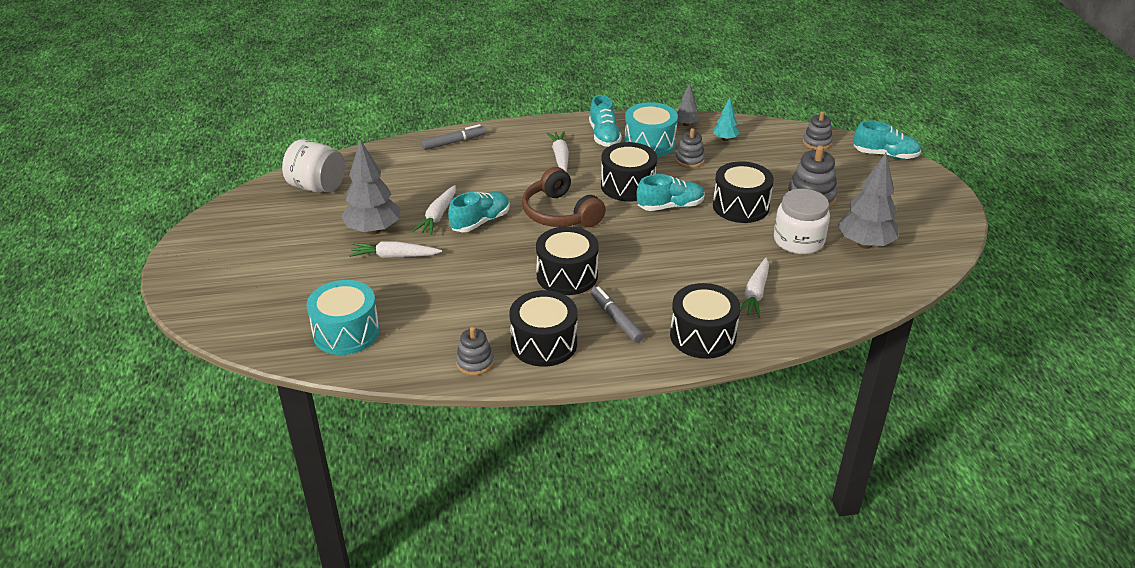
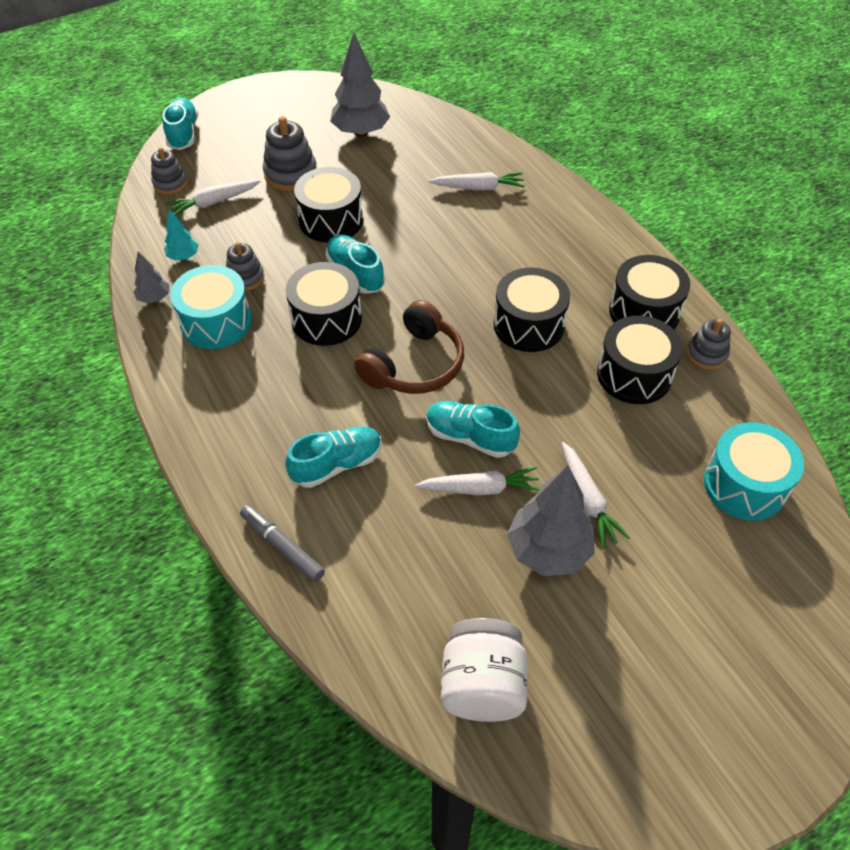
camera: 110 degrees left, 15 degrees up
white carrot [547,131,569,172] -> white carrot moved to [165,180,260,216]
turquoise shoe [589,95,622,147] -> turquoise shoe moved to [285,426,382,488]
grey marker [591,286,644,343] -> none
black drum [670,283,741,359] -> black drum moved to [597,316,683,404]
white jar [774,189,830,254] -> none

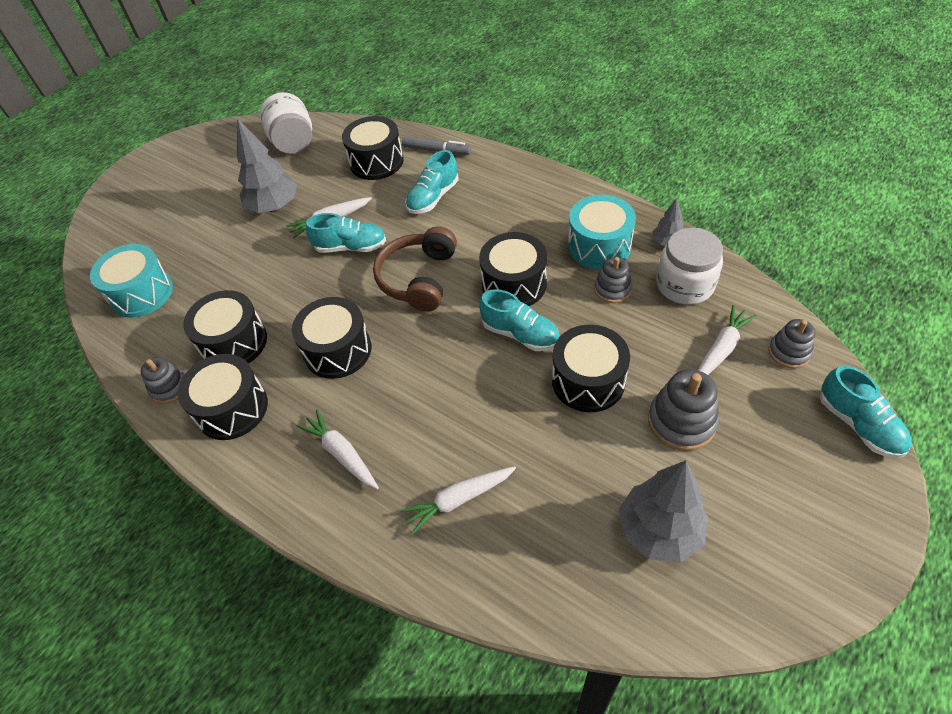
camera: 160 degrees right, 0 degrees up
turquoise tree [164,209,199,261] -> white jar [656,228,723,305]
white carrot [562,442,630,548] -> white carrot moved to [296,409,379,489]
none -> black drum [342,116,404,180]

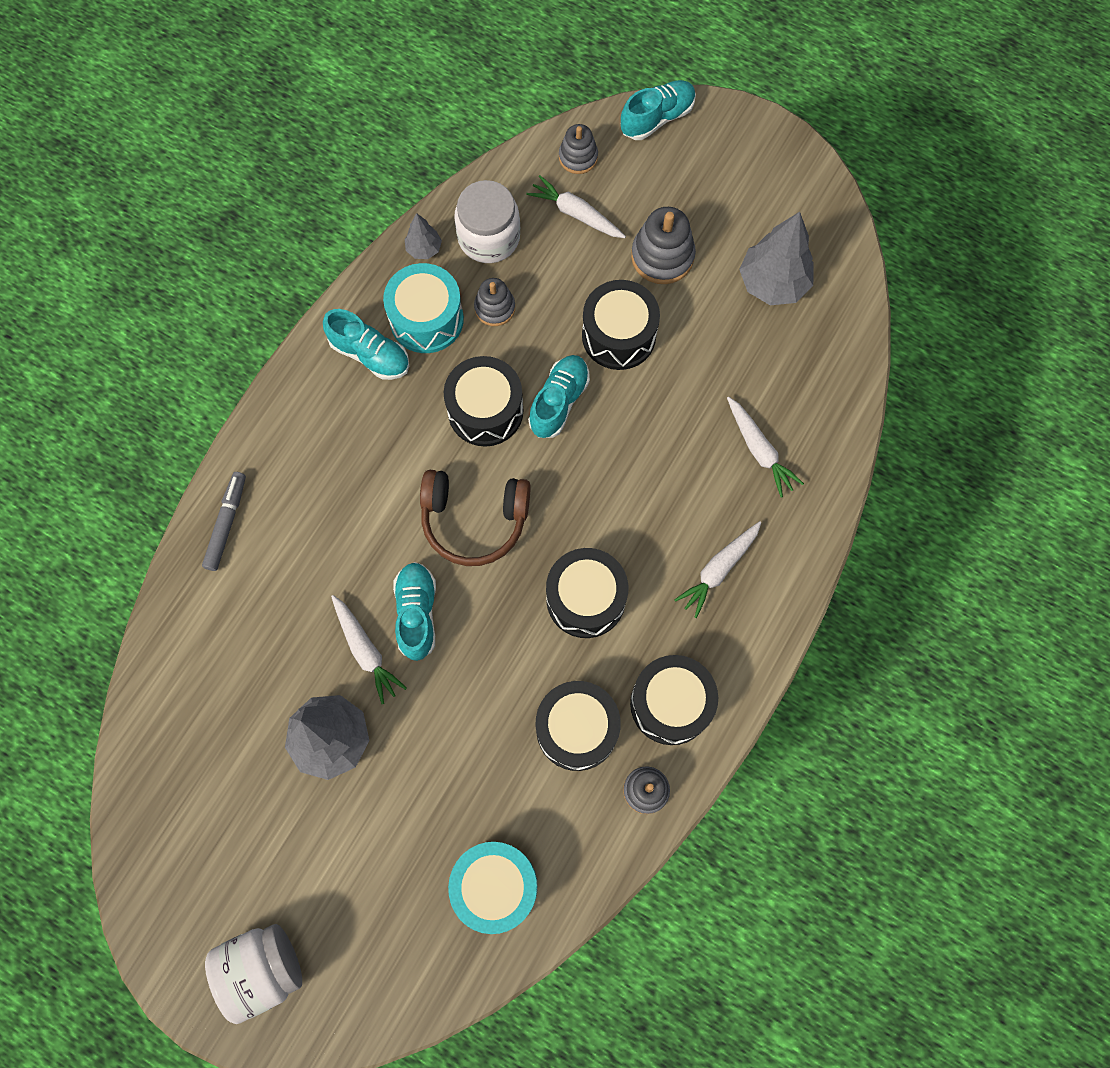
camera: 100 degrees left, 20 degrees up
white jar [260,92,312,154] -> white jar moved to [205,924,302,1024]
black drum [342,116,404,180] -> none
turquoise shoe [405,150,459,214] -> turquoise shoe moved to [323,309,409,380]

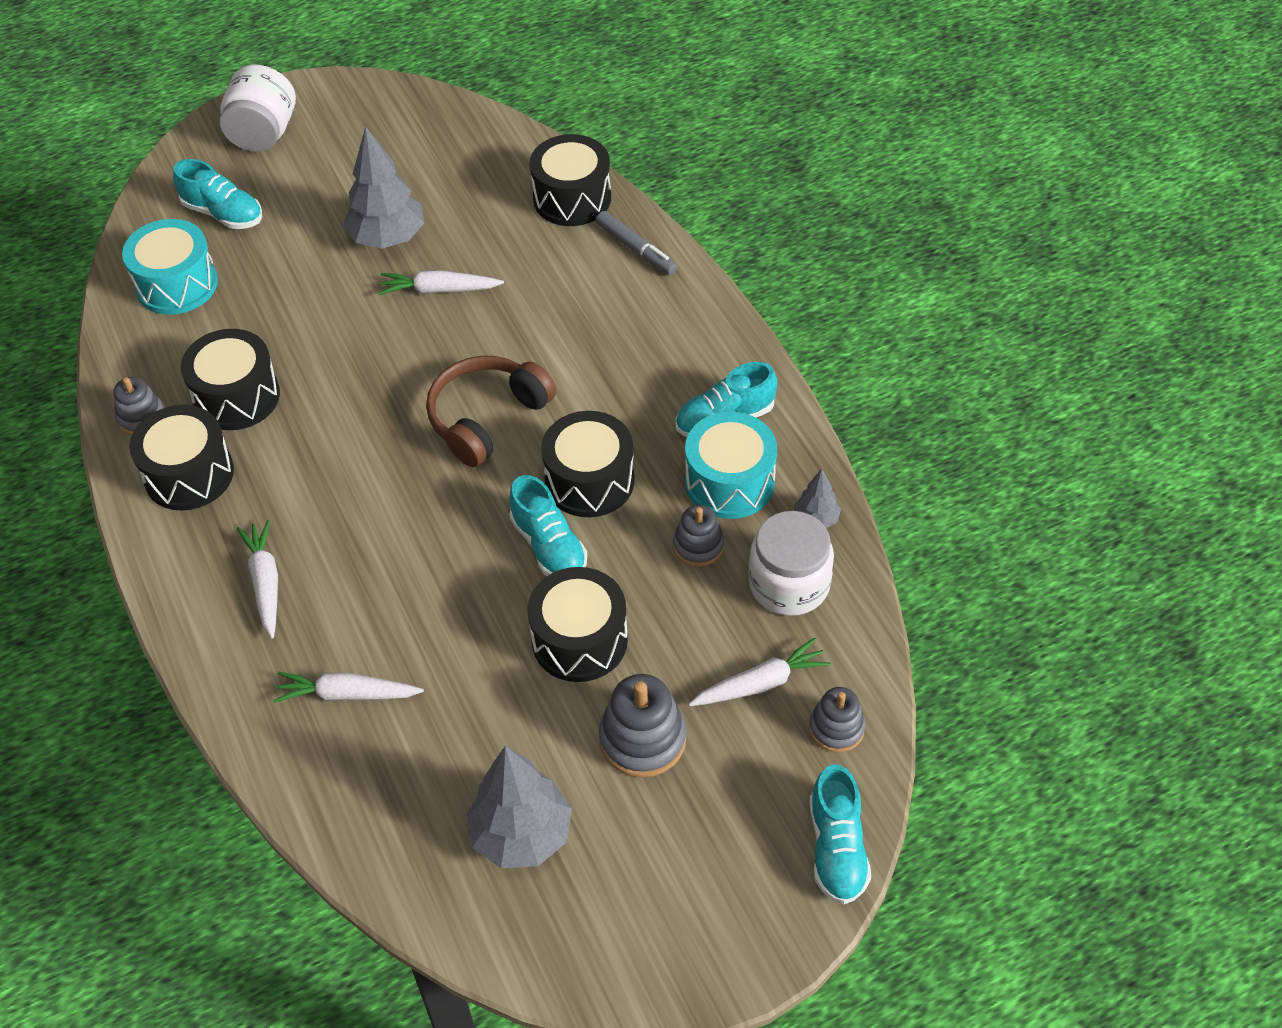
camera: 125 degrees right, 20 degrees down
turquoise shoe [393,562,436,661] -> turquoise shoe moved to [173,159,262,229]
black drum [546,548,628,638] -> black drum moved to [530,134,611,226]

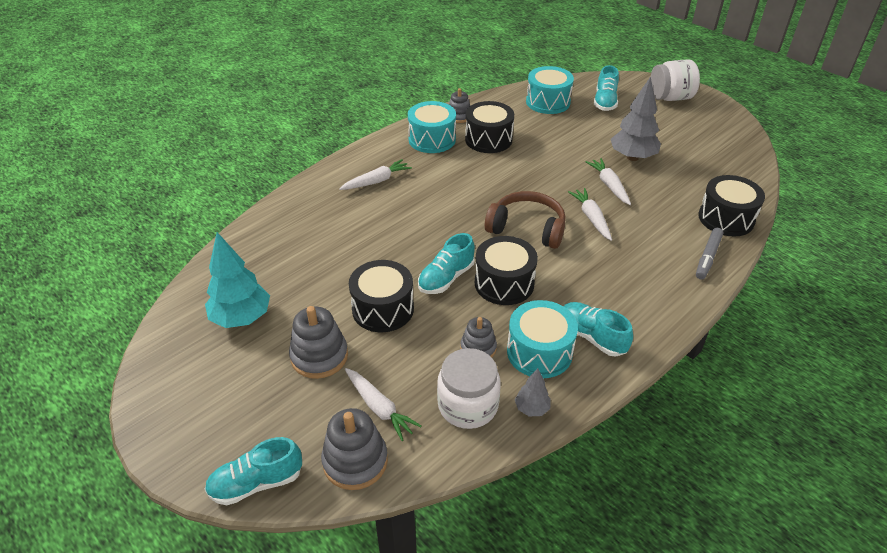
camera: 70 degrees right, 10 degrees down
black drum [129,405,234,511] -> turquoise drum [408,101,456,153]
white carrot [273,672,424,703] -> white carrot moved to [568,188,612,241]
grey tree [466,746,572,868] -> turquoise tree [205,232,270,328]
grey stacking toy [809,687,866,752] -> grey stacking toy [321,408,388,490], size x1.57

